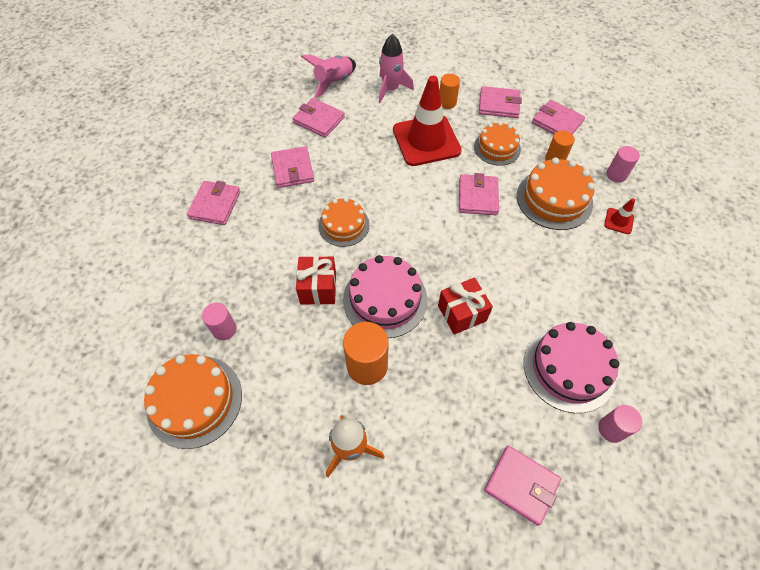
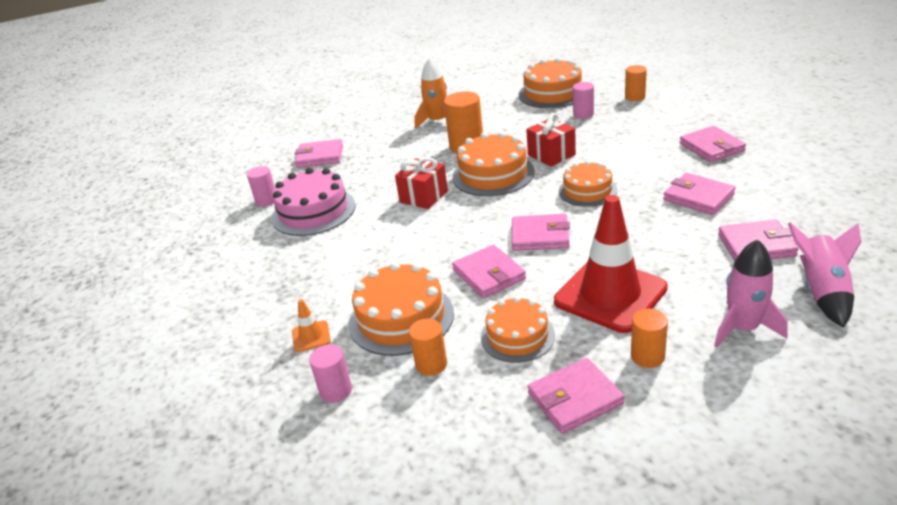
camera: 150 degrees right, 25 degrees down
pink cake [343,255,427,338] -> orange cake [452,132,535,196]
pink wallet [532,100,585,134] -> pink wallet moved to [512,214,570,251]
red traffic cone [604,198,635,234] -> orange traffic cone [292,299,331,352]
none -> orange cylinder [625,65,647,101]

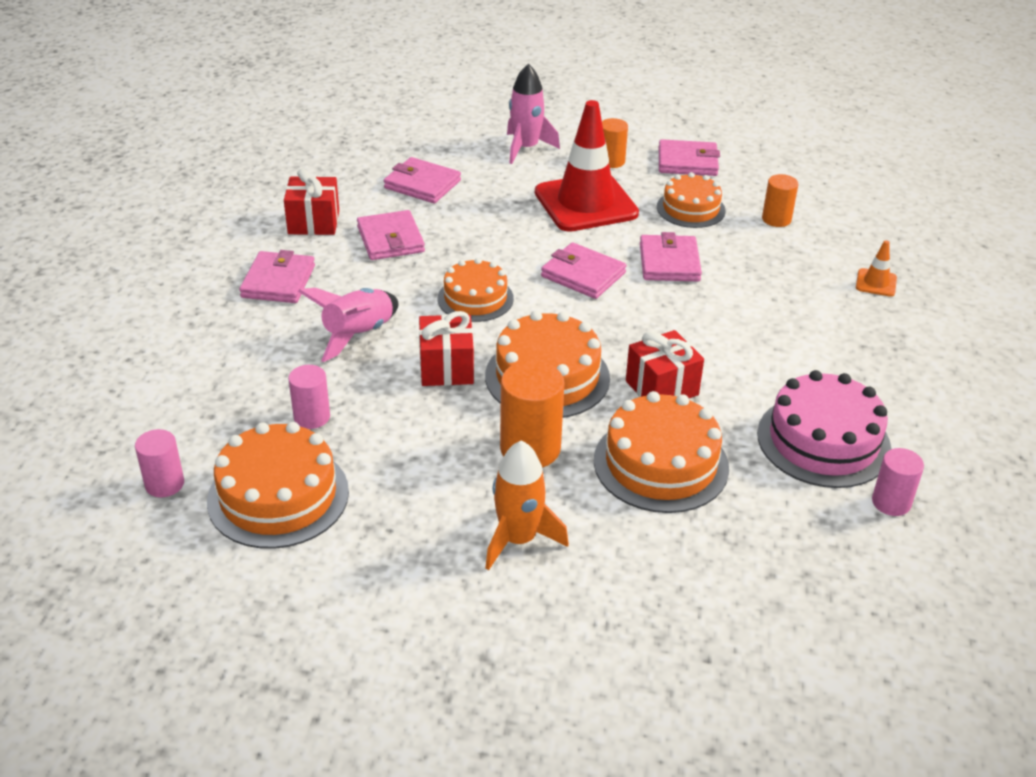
camera: 155 degrees left, 5 degrees up
pink wallet [295,139,343,168] -> none
pink cylinder [309,345,352,403] -> pink cylinder moved to [135,429,184,497]
orange cake [349,262,454,356] -> orange cake moved to [594,391,729,513]
orange cylinder [625,65,647,101] -> none
pink rocket [788,222,861,328] -> pink rocket moved to [298,288,399,362]
none -> red gift [284,168,339,235]

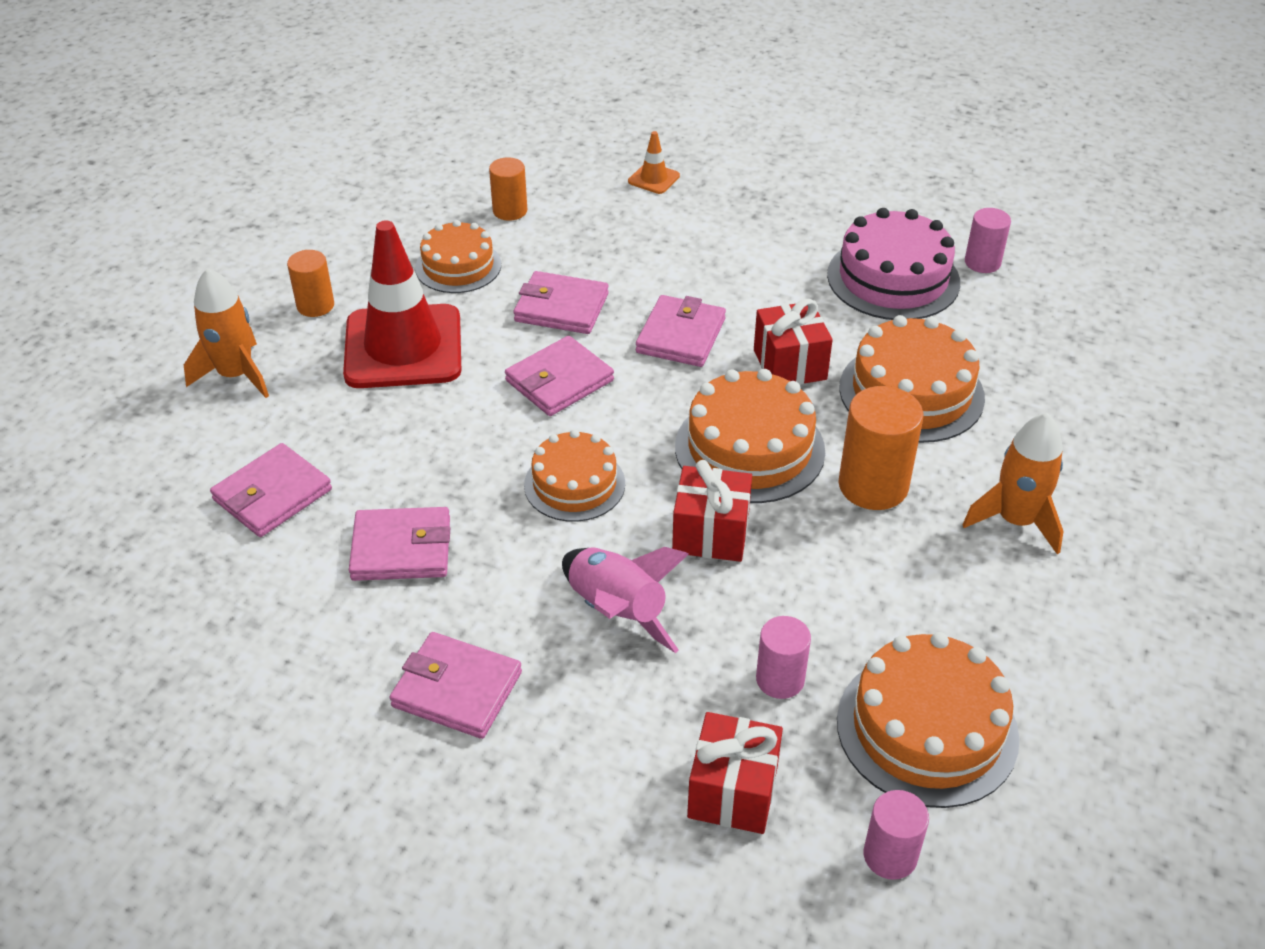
camera: 75 degrees left, 5 degrees up
red gift [284,168,339,235] -> red gift moved to [687,712,783,834]
pink rocket [507,64,560,164] -> orange rocket [184,268,269,398]
pink wallet [659,139,720,176] -> pink wallet moved to [636,295,726,367]

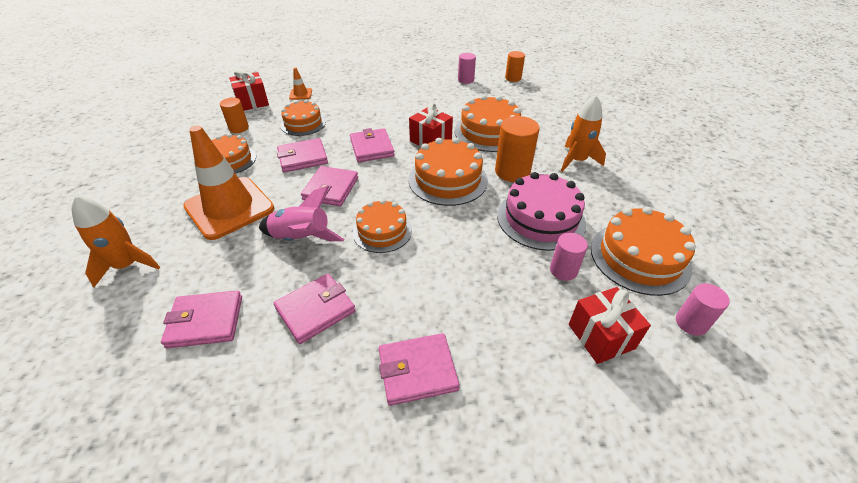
camera: 35 degrees left, 0 degrees up
pink wallet [210,443,332,537] -> pink wallet turned 75 degrees clockwise [161,290,242,348]
orange cylinder [287,250,334,317] -> orange cylinder moved to [505,51,525,82]
red traffic cone [343,220,461,388] -> orange traffic cone [183,125,274,240]
pink rocket [562,547,689,653] -> pink rocket moved to [259,186,345,241]
red gift [672,460,752,562] -> red gift moved to [229,69,269,111]
pink cake [827,208,960,320] -> pink cake moved to [497,172,586,251]
none -> orange cake [281,100,326,136]

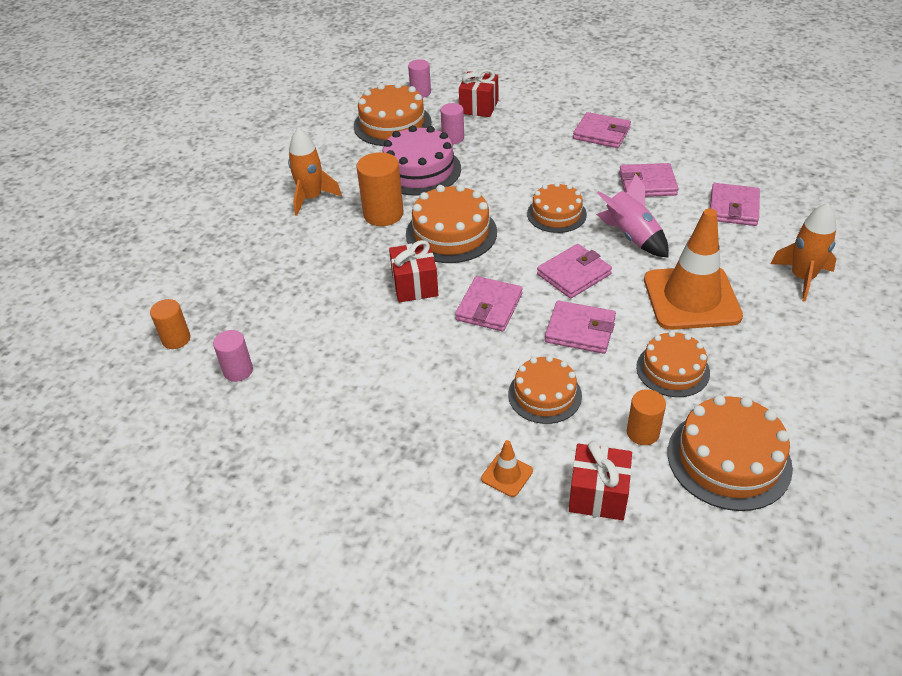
camera: 140 degrees left, 0 degrees up
pink wallet [161,290,242,348] -> pink wallet turned 75 degrees clockwise [710,183,760,226]
orange cake [454,95,521,152] -> orange cake moved to [668,395,793,511]

